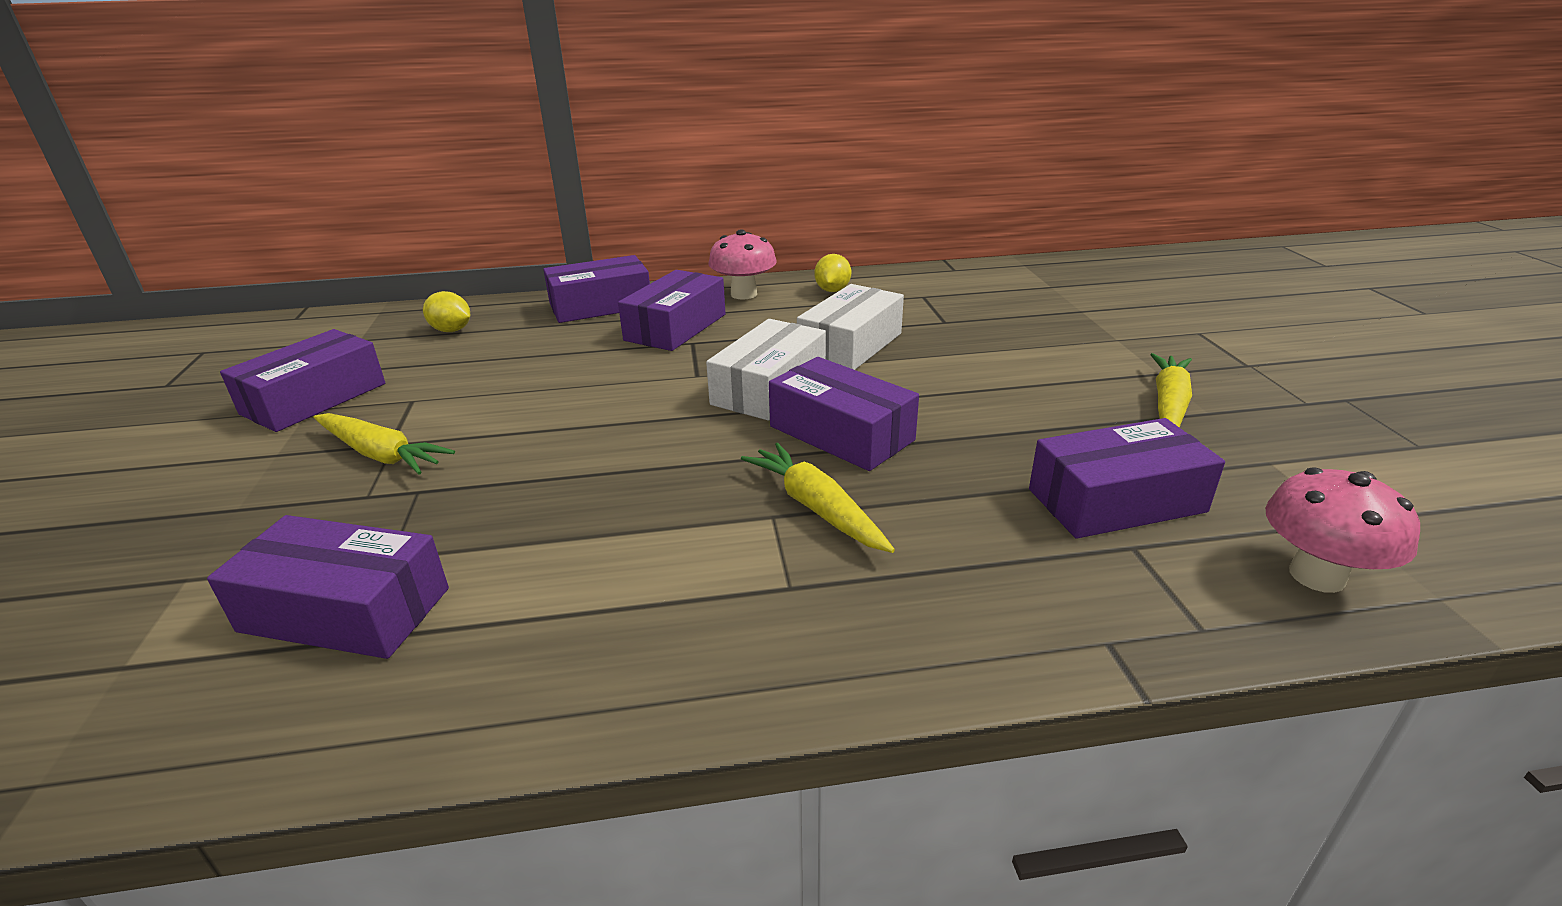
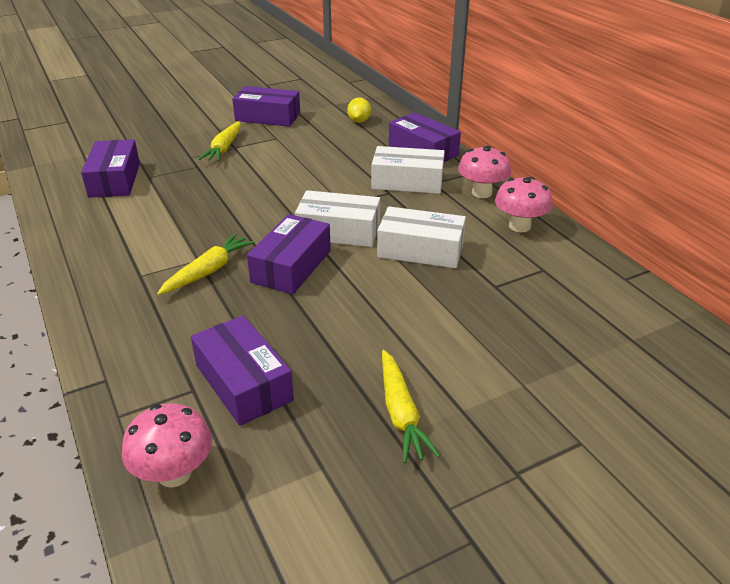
camera: 70 degrees right, 5 degrees up
purple box [618,270,726,351] -> white box [371,146,445,194]
yellow lemon [814,254,851,292] -> pink mushroom [495,177,553,232]
yellow carrot [1150,353,1192,428] -> yellow carrot turned 75 degrees clockwise [382,350,440,463]

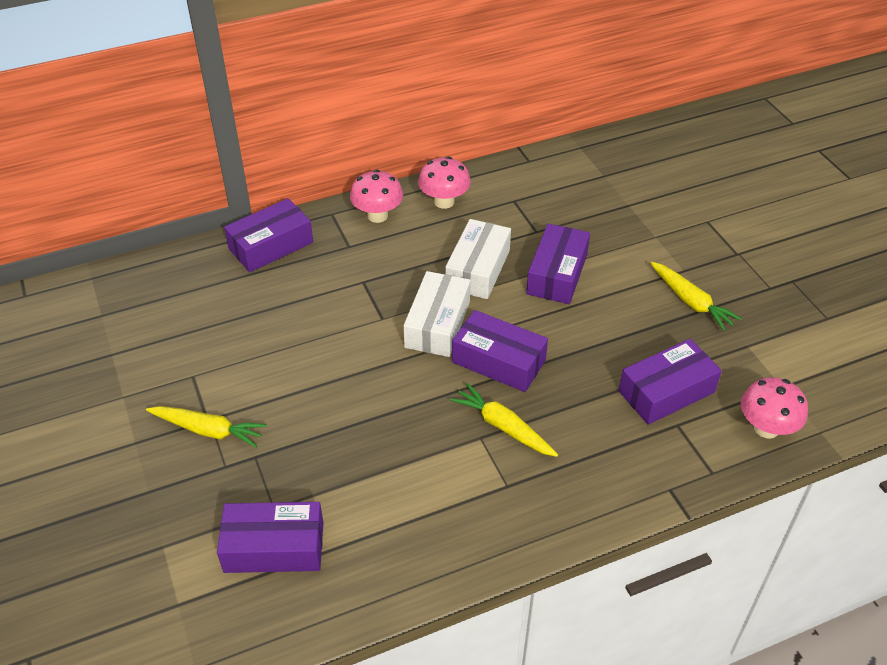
camera: 85 degrees left, 10 degrees up
purple box [232,86,300,127] -> purple box moved to [526,223,590,304]
yellow lemon [347,98,371,123] -> none
white box [371,146,445,194] -> none
yellow carrot [382,350,440,463] -> yellow carrot turned 60 degrees clockwise [650,262,742,331]

